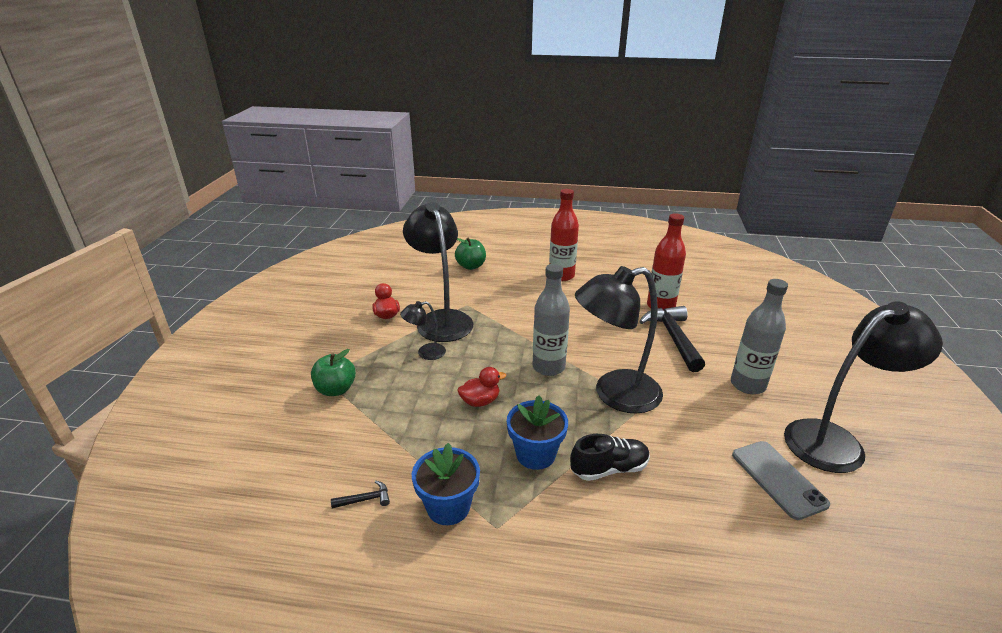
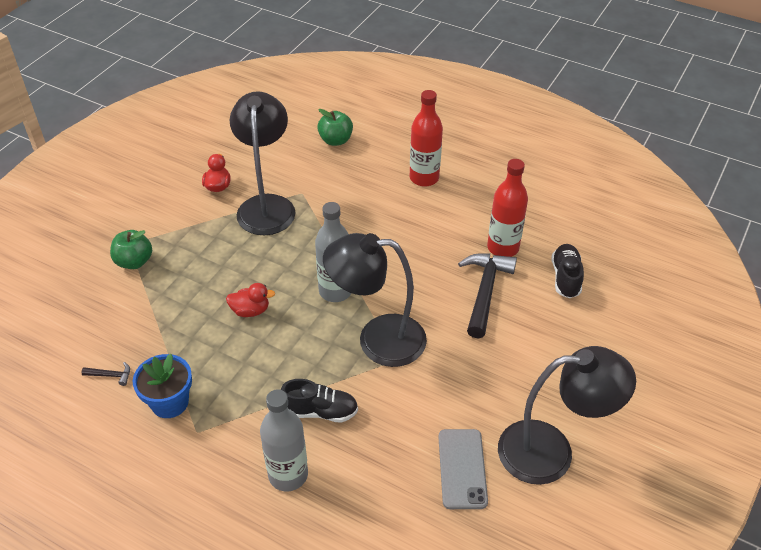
camera: 20 degrees right, 15 degrees up
black lamp [400,301,446,360] -> none
blue flower pot [507,395,568,470] -> none
grey bottle [731,279,788,394] -> grey bottle moved to [260,389,308,491]
none -> black shoe [552,244,584,298]

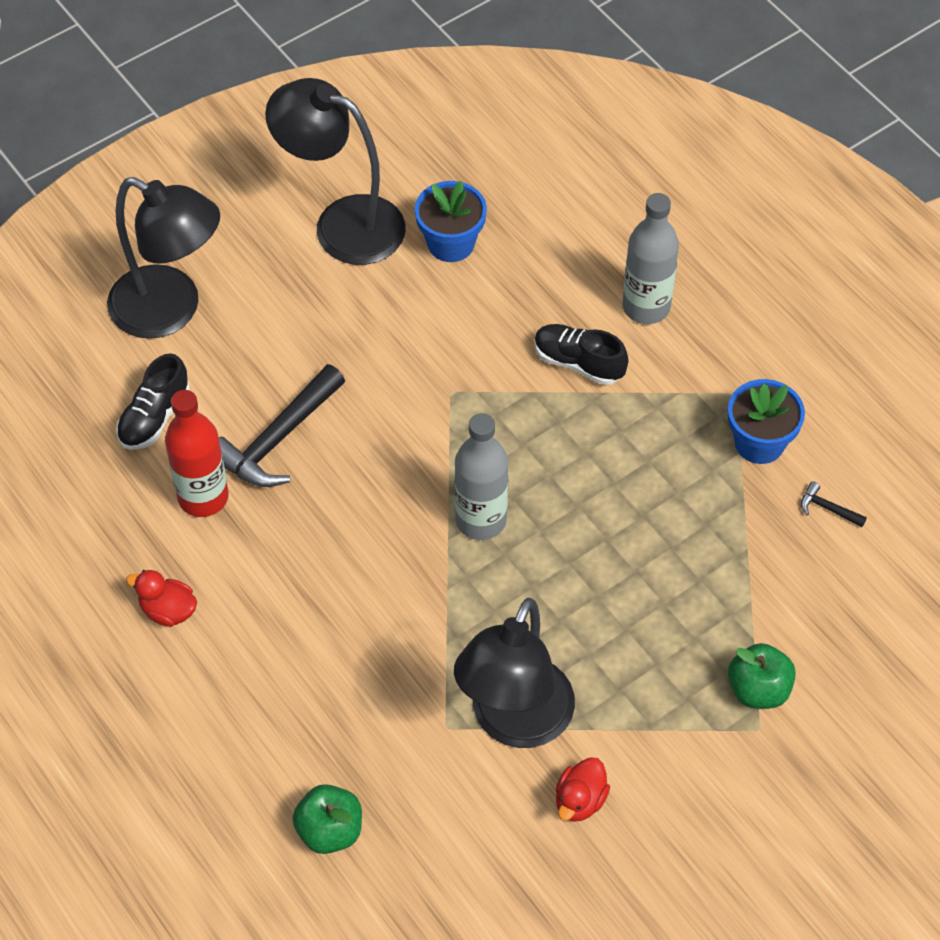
camera: 155 degrees left, 10 degrees up
red duck [226,283,275,317] -> red duck moved to [126,570,197,627]
black lamp [323,233,427,367] -> black lamp moved to [107,177,220,339]
red bottle [410,90,443,187] -> none
grey phone [438,429,488,509] -> blue flower pot [415,181,487,262]

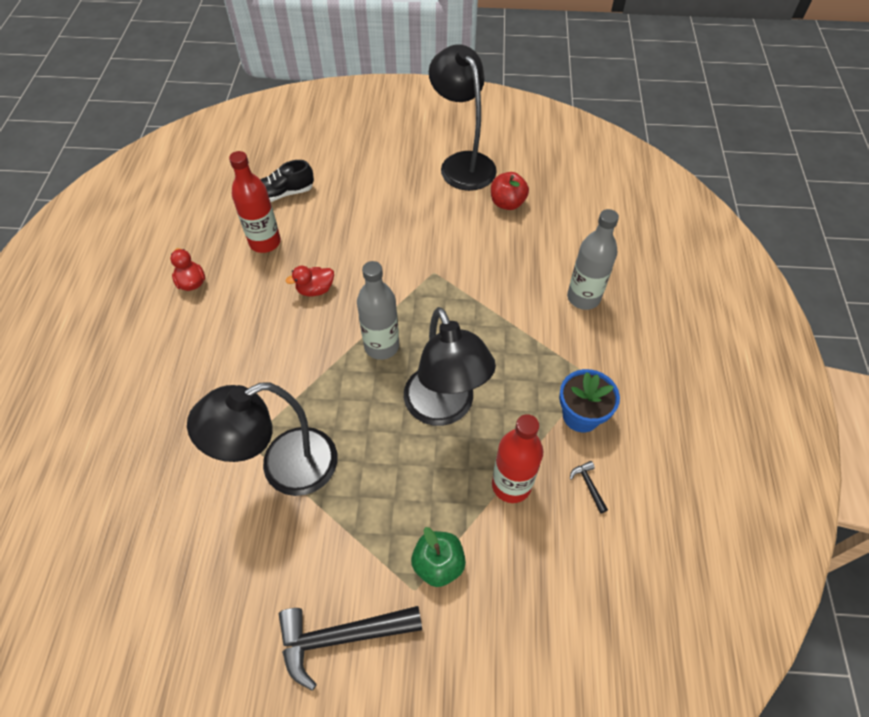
camera: 40 degrees right, 0 degrees up
black lamp [107,177,220,339] -> black lamp moved to [404,307,496,426]
black hammer [219,364,345,487] -> black hammer moved to [279,606,422,691]
green apple [293,784,362,854] -> none
blue flower pot [415,181,487,262] -> red apple [491,172,529,210]
black shoe [534,324,629,385] -> none
red duck [556,757,610,822] -> red duck moved to [286,266,334,296]
none -> red bottle [492,414,543,503]

